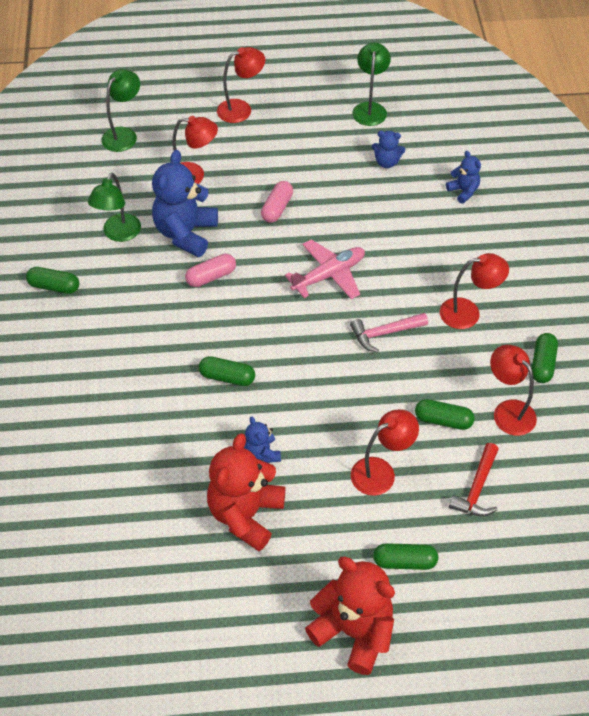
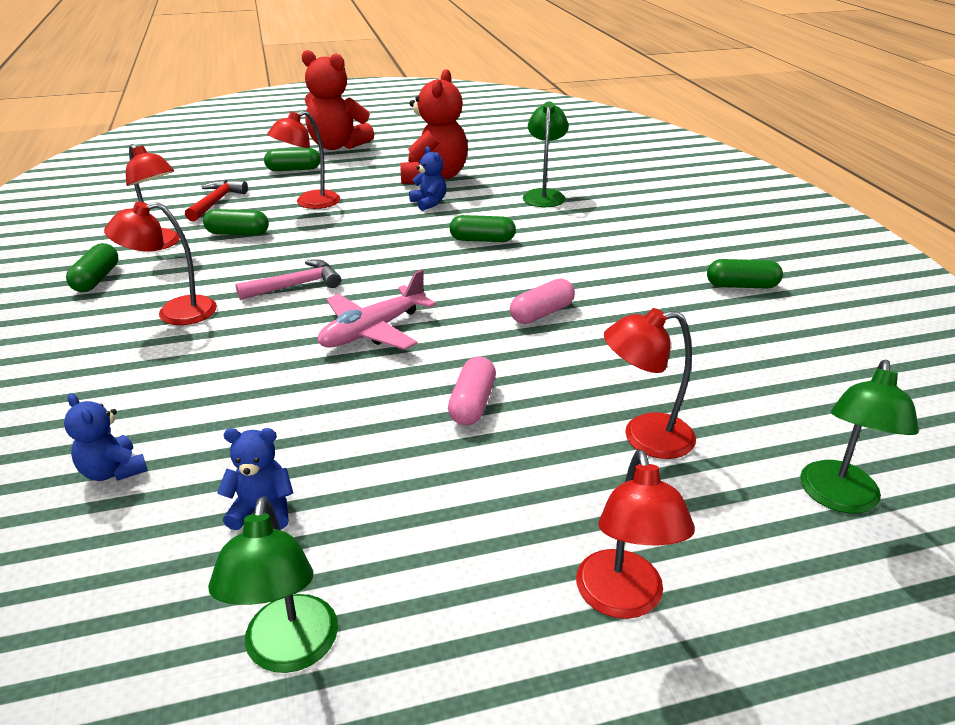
camera: 170 degrees right, 20 degrees down
green lamp [88,173,141,242] -> green lamp moved to [523,102,569,207]
blue teddy bear [152,150,218,257] -> none
red lamp [217,47,265,123] -> red lamp turned 60 degrees counterclockwise [576,449,695,619]

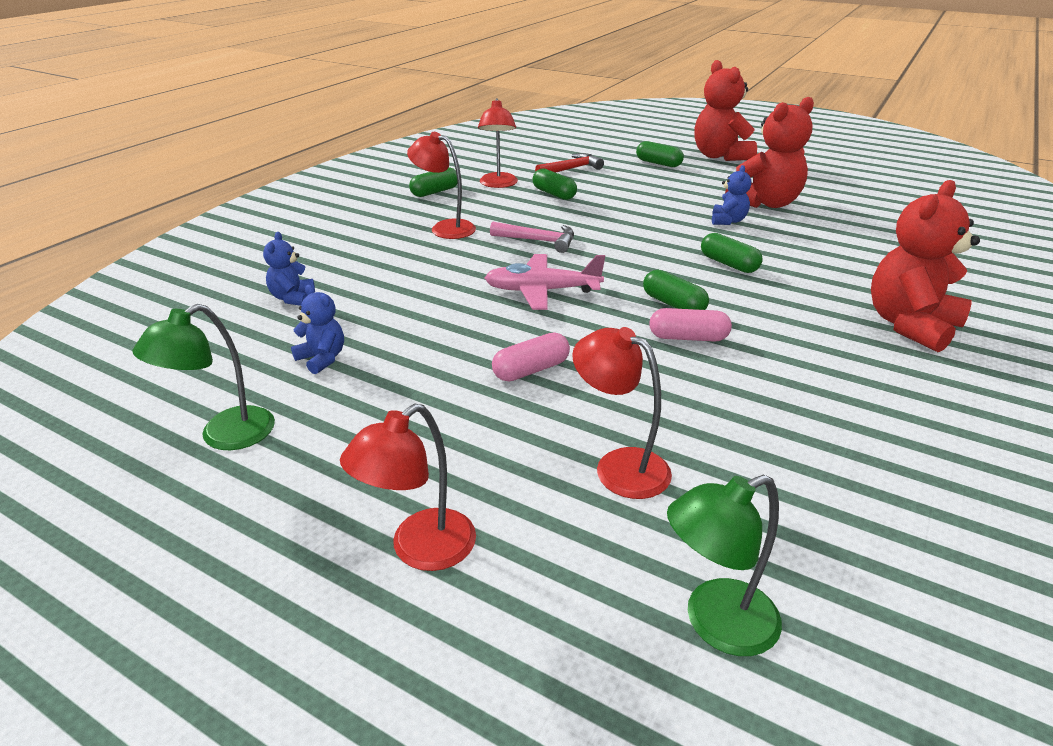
camera: 45 degrees right, 0 degrees up
red lamp [267,110,340,209] -> none
green lamp [523,102,569,207] -> none
green capsule [707,259,783,289] -> green capsule moved to [643,270,709,310]
none -> red teddy bear [871,180,980,352]

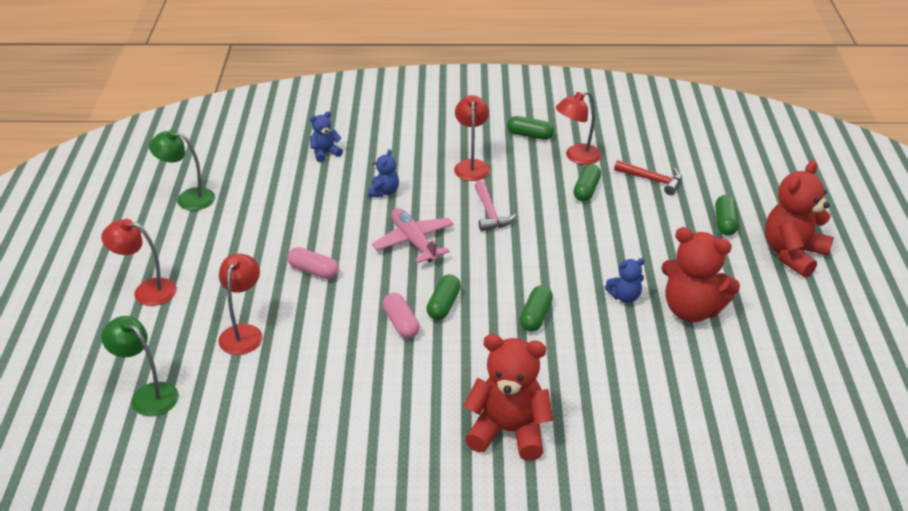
camera: 60 degrees right, 5 degrees up
blue teddy bear [291,285,344,374] -> blue teddy bear moved to [368,149,399,197]

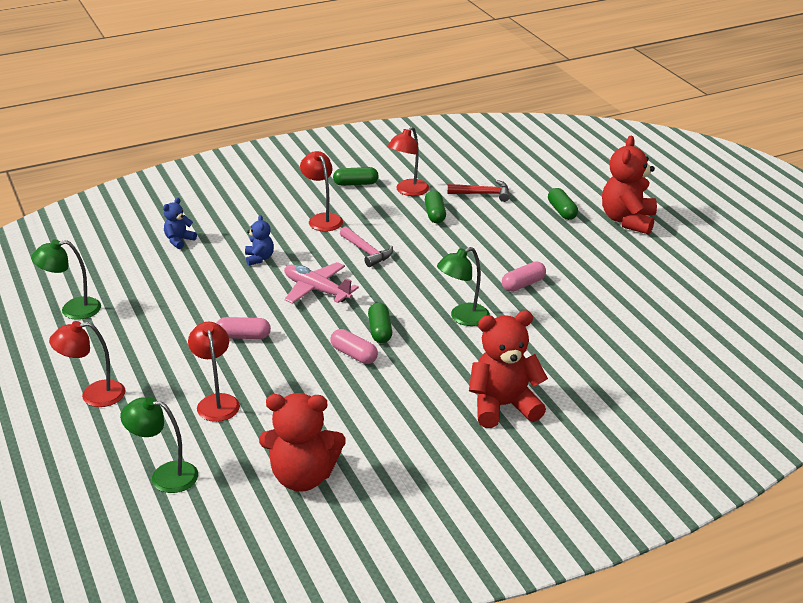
camera: 25 degrees left, 5 degrees down
green capsule [520,285,553,332] -> green lamp [437,247,490,326]
blue teddy bear [605,258,645,303] -> pink capsule [502,261,546,292]
red teddy bear [661,227,740,322] -> red teddy bear moved to [259,393,346,492]

